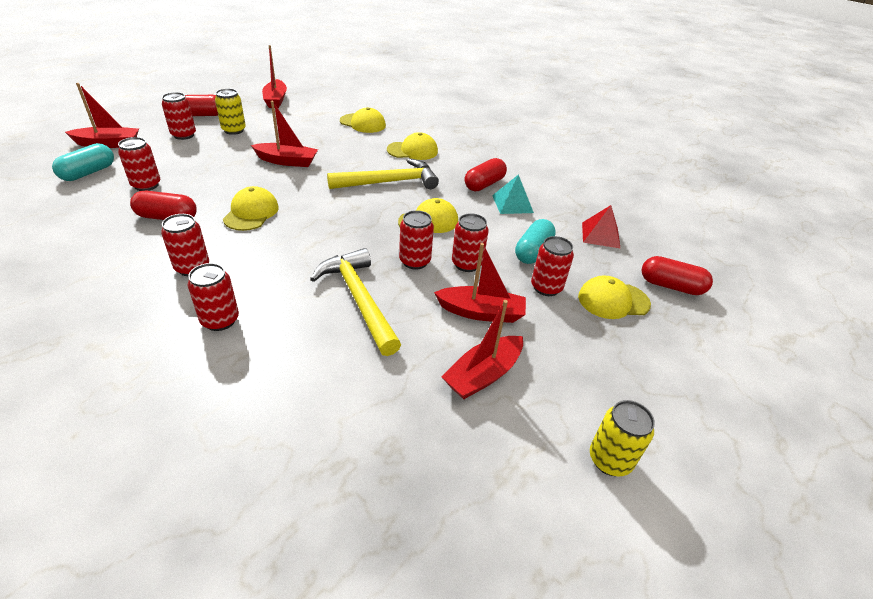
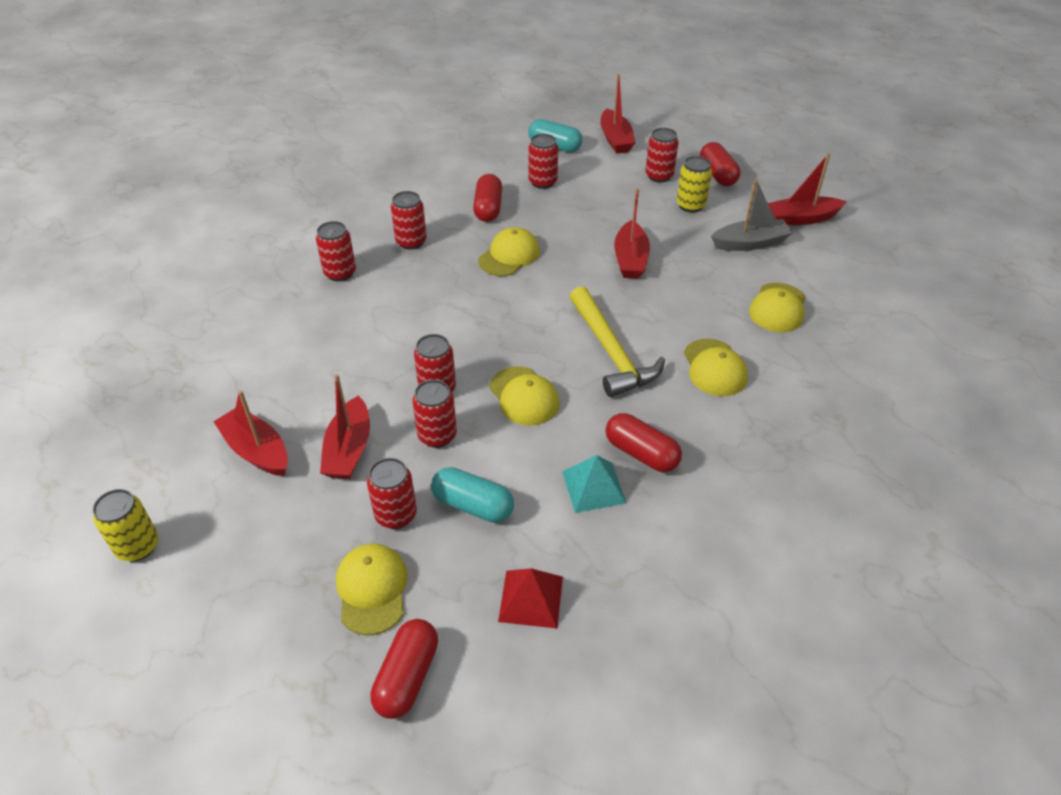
camera: 90 degrees right, 5 degrees up
yellow cap [223,186,279,231] -> yellow cap turned 60 degrees counterclockwise [478,227,540,276]
yellow hammer [310,248,401,356] -> none
none -> grey boat [711,179,793,251]

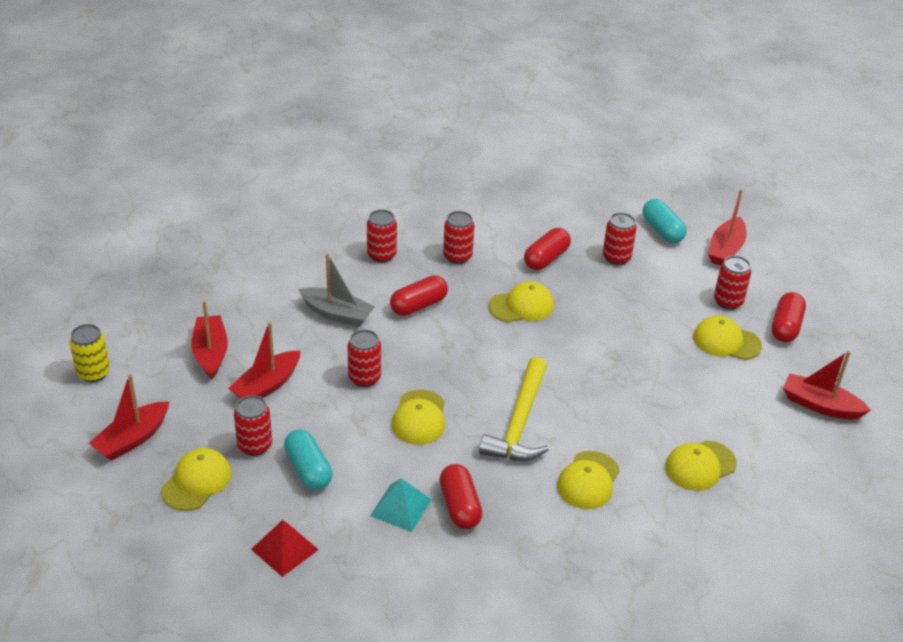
camera: 35 degrees right, 5 degrees down
red capsule [370,619,438,719] -> red capsule moved to [390,275,448,316]
red can [412,380,457,448] -> none
red boat [614,188,650,279] -> red boat moved to [89,374,169,461]
yellow can [676,156,712,212] -> yellow cap [693,316,762,360]
grey boat [711,179,793,251] -> grey boat moved to [298,253,375,327]

